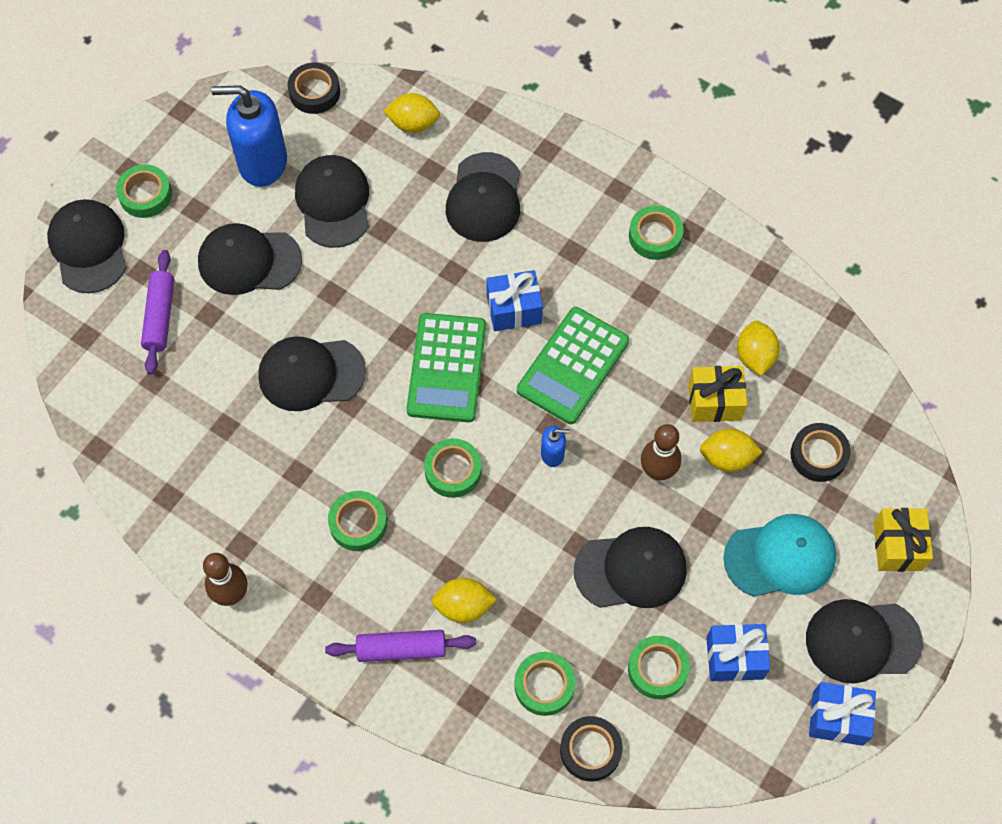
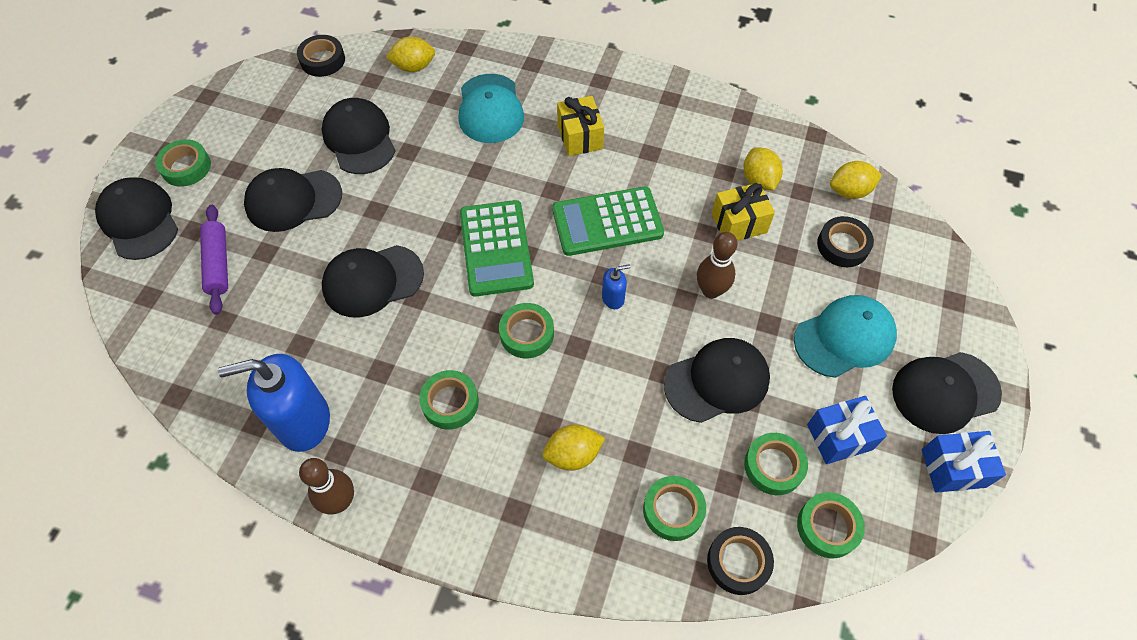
camera: 15 degrees left, 5 degrees down
blue soap dispenser [211,85,287,187] -> blue soap dispenser moved to [218,354,330,452]
purple rolling pin [325,630,476,662] -> none
black cap [446,152,520,242] -> turquoise cap [458,74,524,143]
blue gift [486,270,543,331] -> none
green calculator [517,307,629,424] -> green calculator turned 60 degrees clockwise [552,186,664,256]
green tape [629,205,683,260] -> green tape moved to [797,492,865,558]
yellow lemon [700,429,763,472] -> yellow lemon moved to [830,161,882,199]
yellow gift [873,508,933,572] -> yellow gift moved to [557,96,604,156]

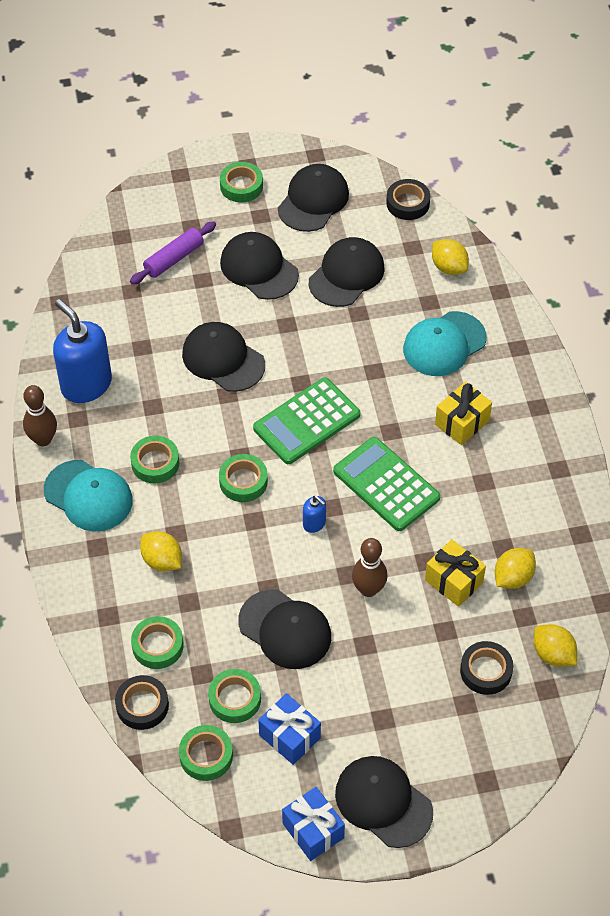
camera: 60 degrees right, 5 degrees down
black cap [95,177,178,260] -> black cap moved to [278,164,349,232]
turquoise cap [794,295,897,378] -> turquoise cap moved to [44,460,133,532]

